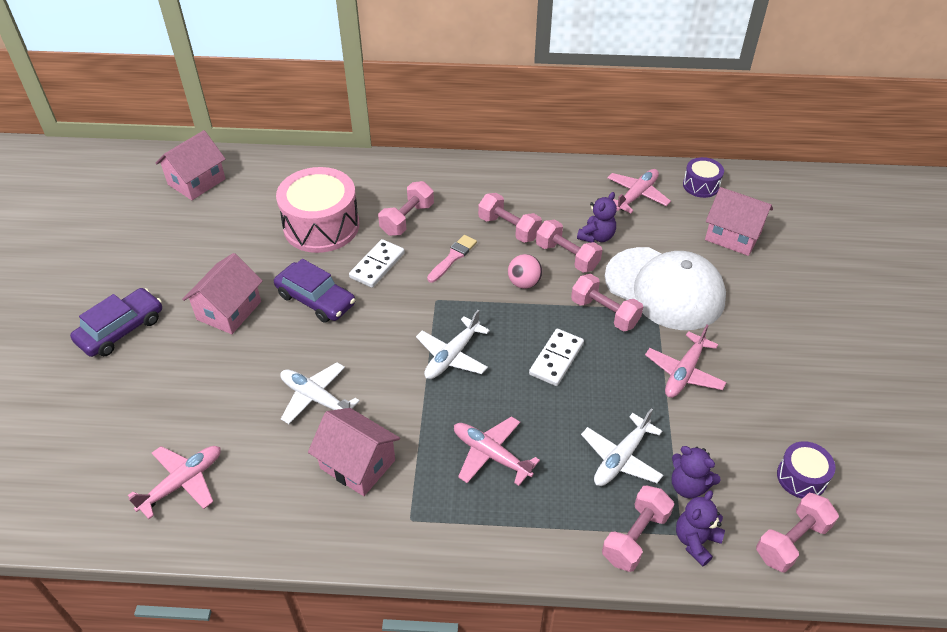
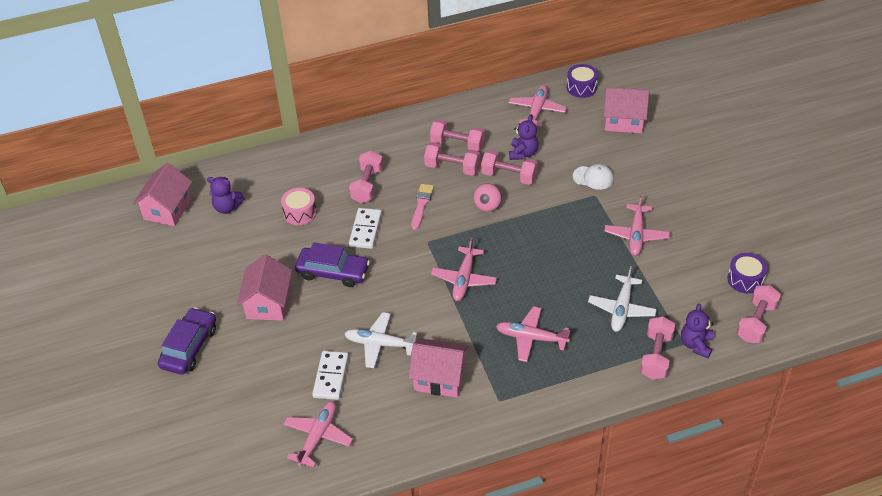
camera: 20 degrees left, 0 degrees up
pink drum [276,167,359,253] -> pink drum [281,188,317,225], size x0.50
white plane [416,310,490,379] -> pink plane [431,237,497,301]
white domino [529,329,584,386] -> white domino moved to [312,351,349,400]
pink dumbbell [571,274,643,331] -> pink dumbbell moved to [430,119,485,151]
white cap [605,247,726,330] -> white cap [573,164,614,190], size x0.41
purple teddy bear [672,446,720,499] -> purple teddy bear moved to [207,177,245,214]

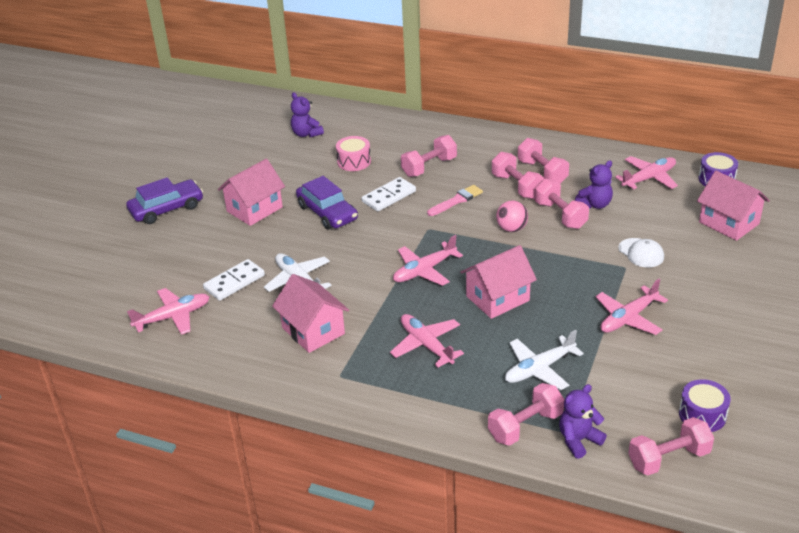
camera: 40 degrees right, 10 degrees down
pink house [133,163,192,226] -> pink house moved to [460,245,537,319]

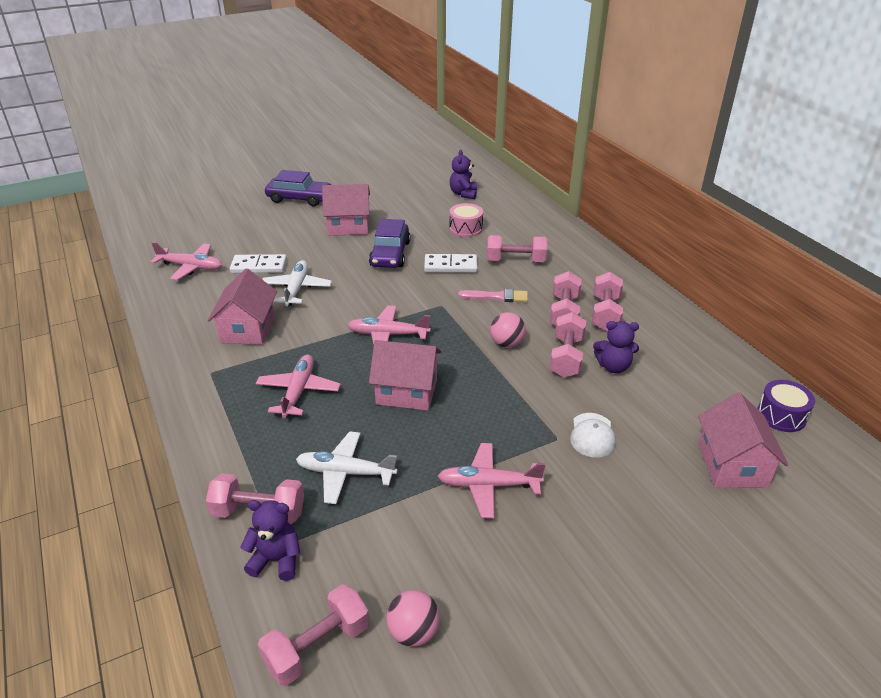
camera: 40 degrees right, 0 degrees up
pink plane [615,156,678,189] -> none
pink dumbbell [628,417,714,475] -> pink dumbbell turned 60 degrees counterclockwise [258,584,369,686]
purple drum [679,379,731,432] -> pink ball [386,590,440,647]

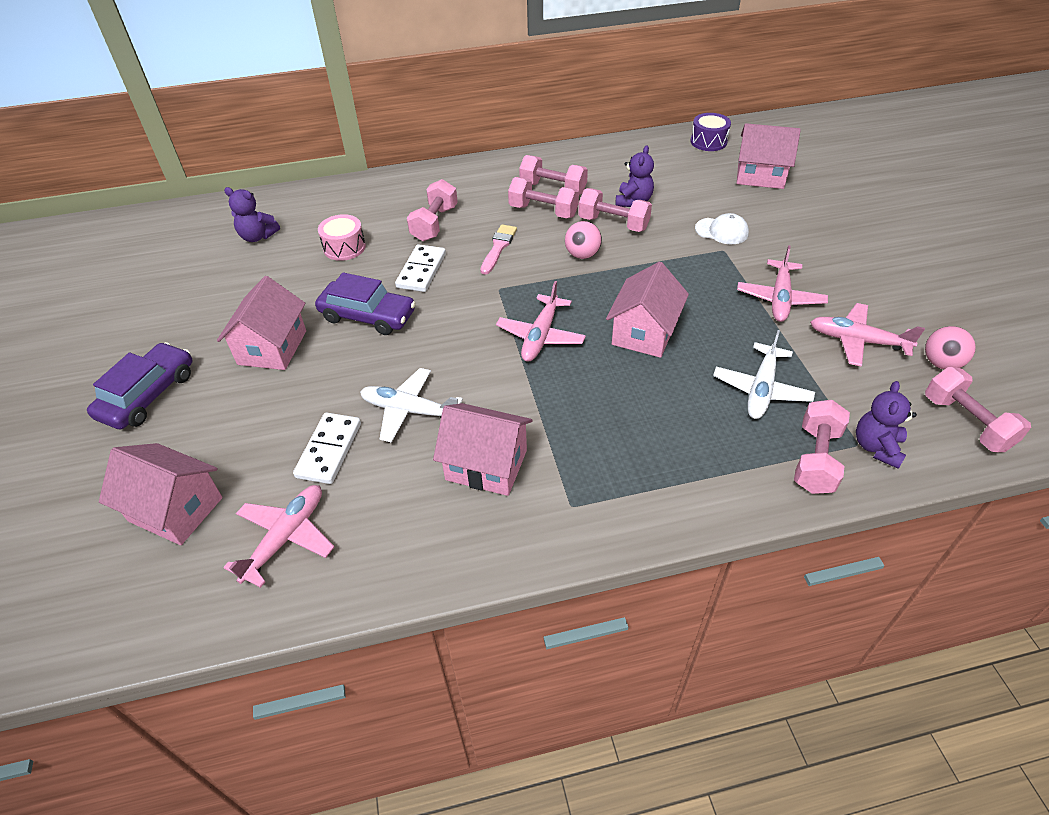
camera: 75 degrees left, 10 degrees up
pink plane [256,355,341,418] -> pink plane moved to [810,303,925,367]
none -> pink house [99,443,223,545]

